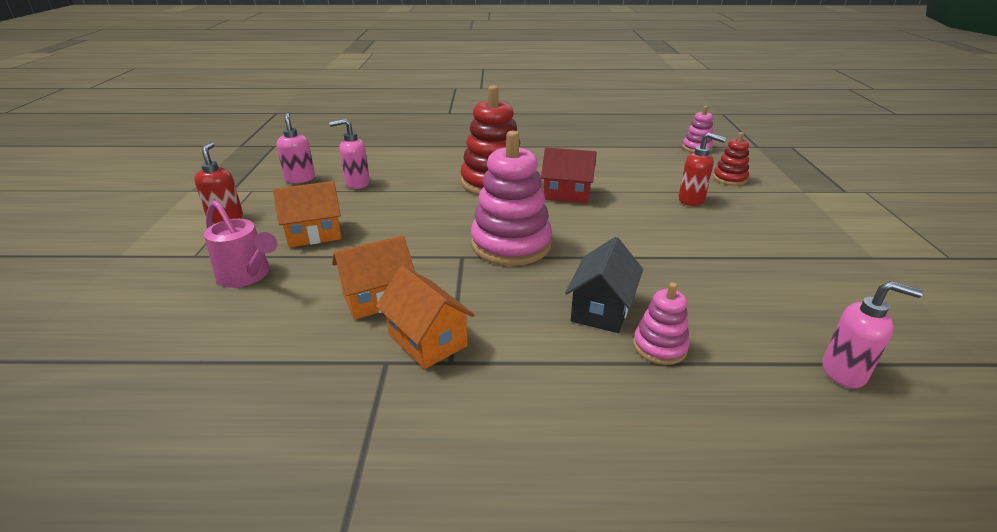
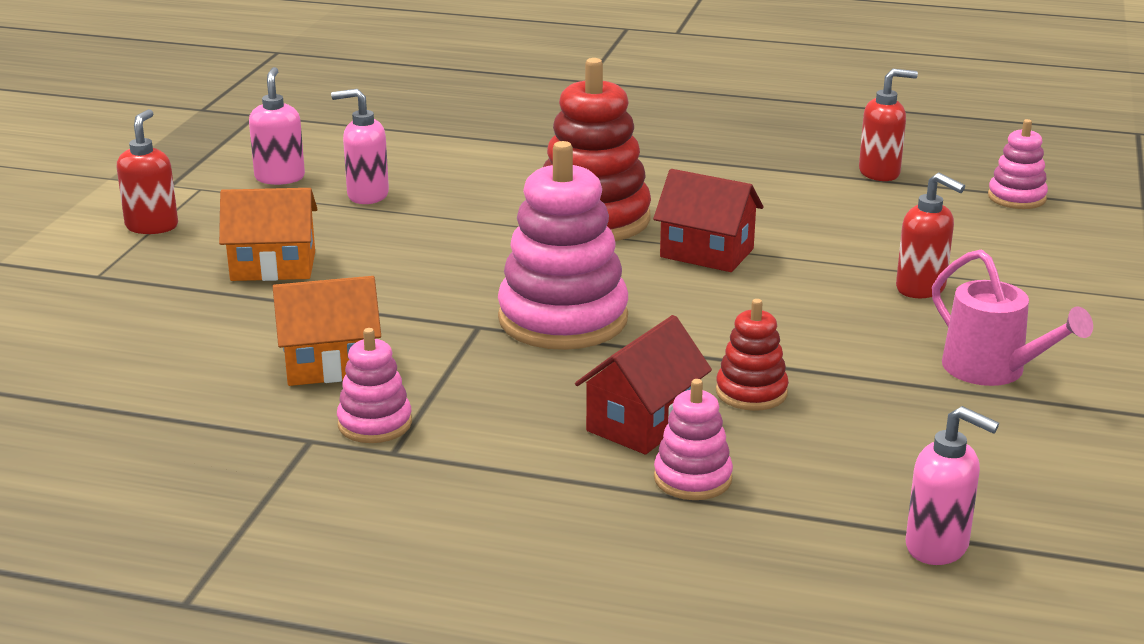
camera: 15 degrees right, 5 degrees down
pink watering can [204,200,277,288] -> pink watering can moved to [932,249,1093,386]
orange house [376,266,475,369] -> pink stacking toy [337,328,412,443]
black house [565,237,643,333] -> red house [575,315,712,454]
red stacking toy [713,132,749,186] -> red stacking toy moved to [716,299,789,411]
none -> red soap dispenser [859,69,918,181]

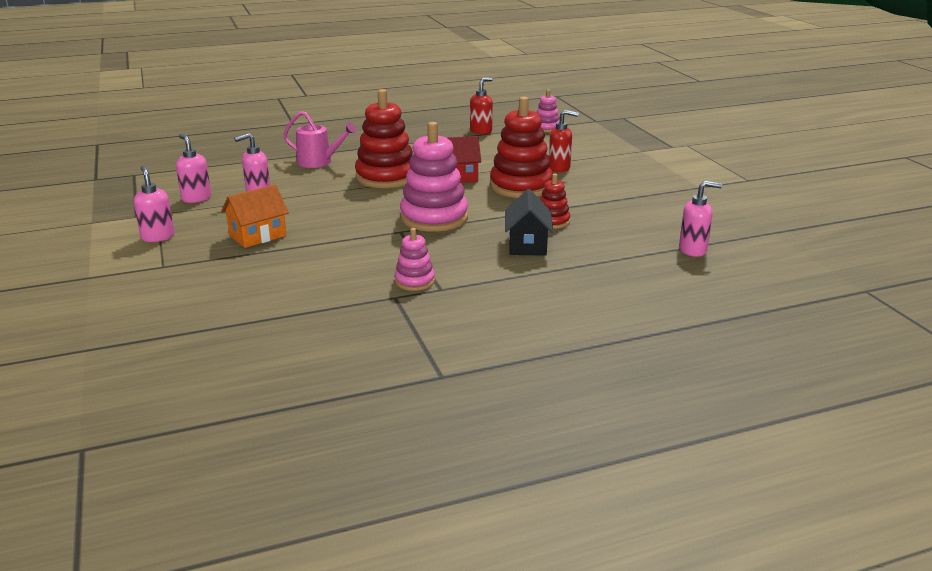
camera: 35 degrees left, 0 degrees up
red soap dispenser [117,109,178,234] -> pink soap dispenser [134,166,174,242]
orange house [273,276,381,386] -> none
red house [575,315,712,454] -> black house [505,189,553,256]
pink stacking toy [654,379,733,500] -> none
pink watering can [932,249,1093,386] -> pink watering can moved to [283,111,357,168]
none -> red stacking toy [490,97,553,198]

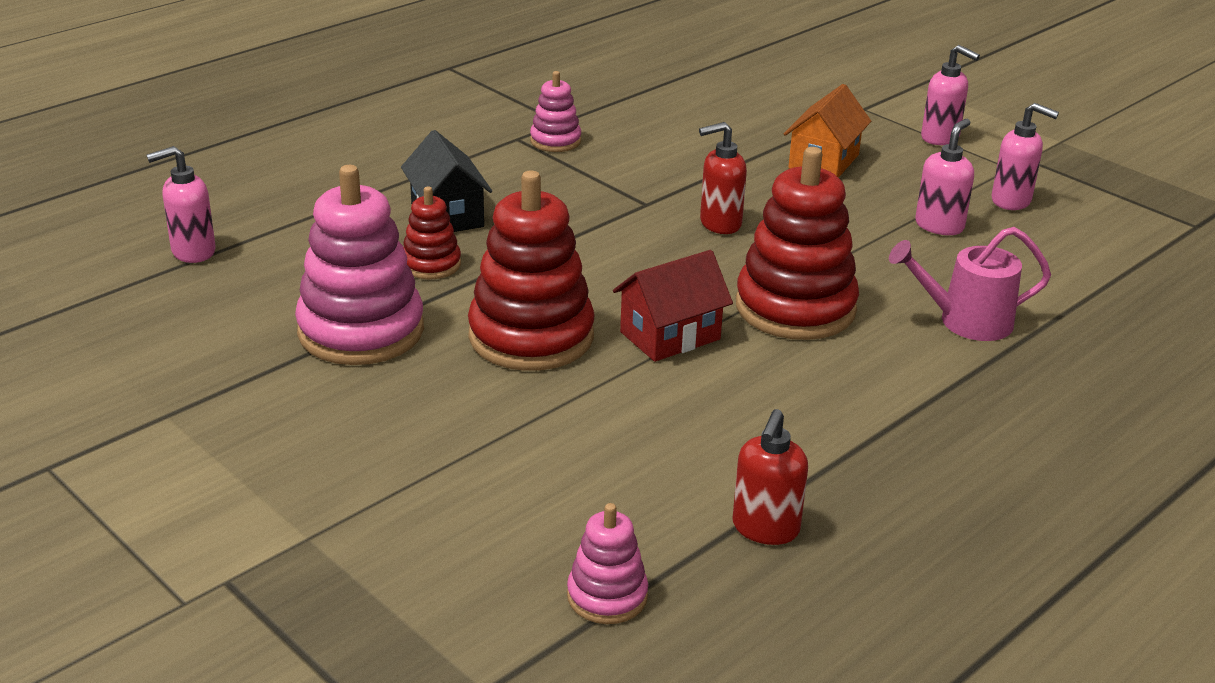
camera: 155 degrees right, 5 degrees up
pink stacking toy [400,122,468,232] -> pink stacking toy moved to [295,165,424,365]
red soap dispenser [549,110,578,172] -> red soap dispenser moved to [699,122,747,234]

